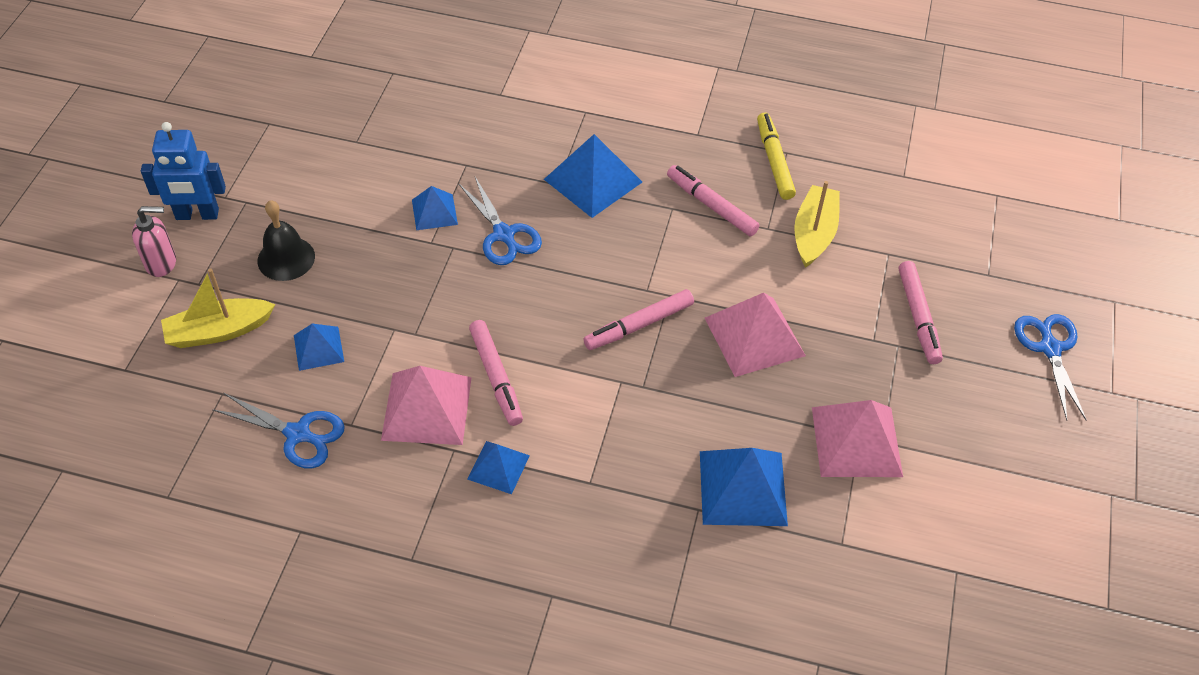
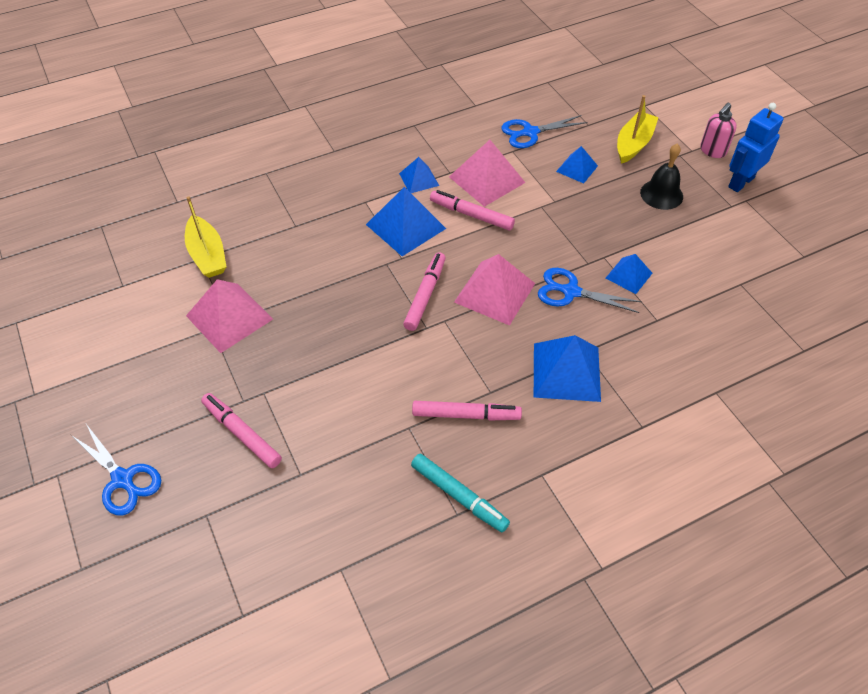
camera: 140 degrees right, 0 degrees up
blue pyramid [700,448,788,526] -> blue pyramid moved to [366,187,446,256]
pink pyramid [705,293,806,377] -> pink pyramid moved to [454,254,535,326]
yellow marker [757,112,796,200] -> turquoise marker [411,454,510,532]
yellow boat [794,181,840,268] -> yellow boat moved to [185,196,226,278]

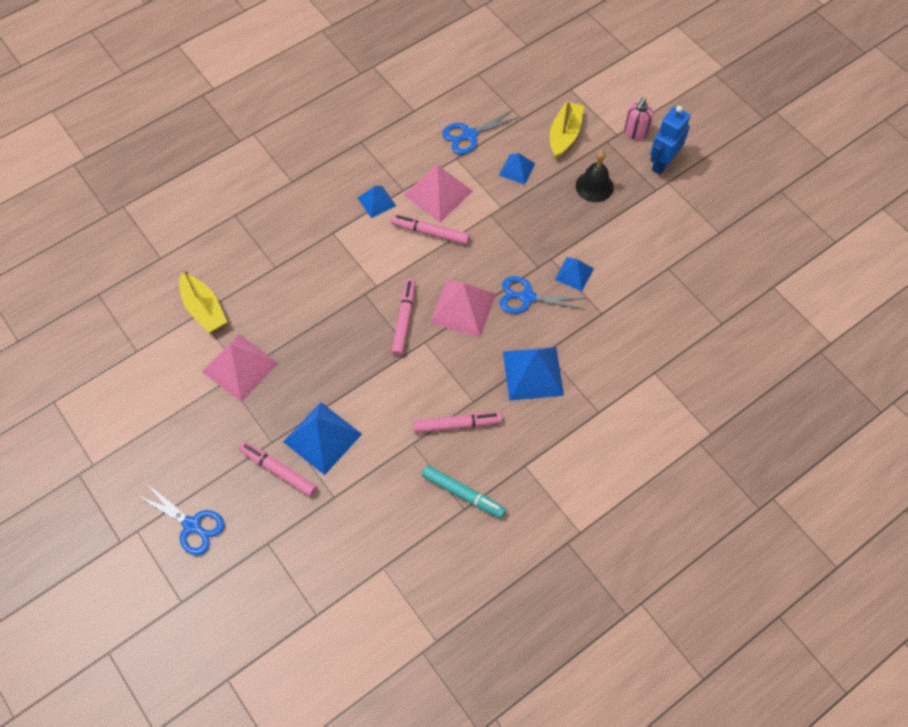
camera: 10 degrees left, 10 degrees up
blue pyramid [366,187,446,256] -> blue pyramid moved to [283,402,362,475]

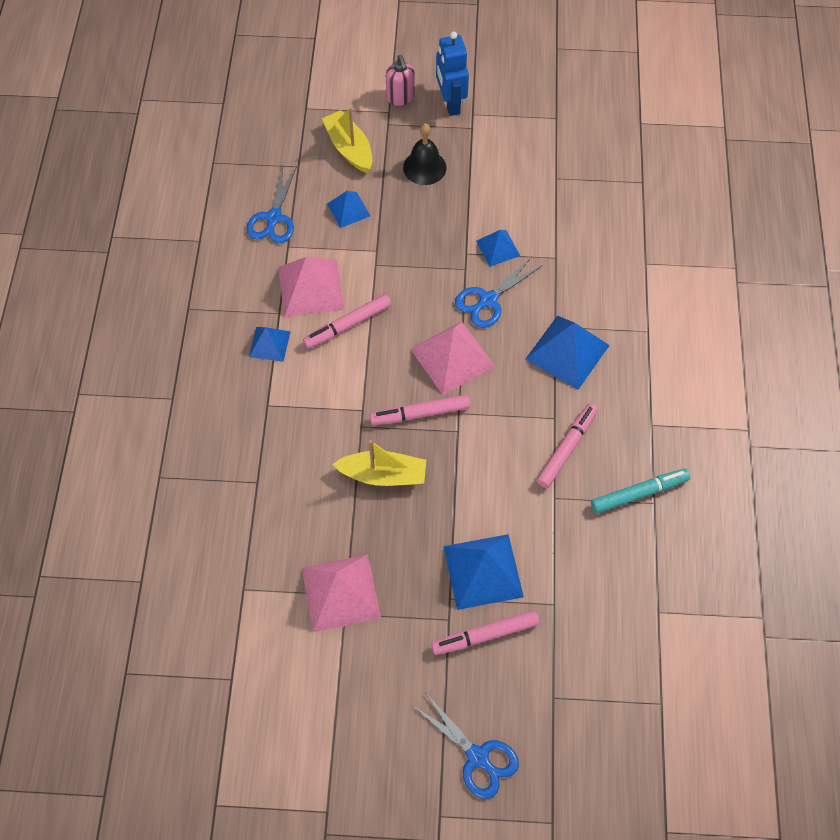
camera: 50 degrees left, 0 degrees up
blue scissors [138,485,225,556] -> blue scissors turned 60 degrees clockwise [413,692,519,799]
yellow boat [179,269,227,332] -> yellow boat moved to [333,440,426,486]
pink marker [391,278,416,356] -> pink marker turned 60 degrees counterclockwise [370,395,470,425]

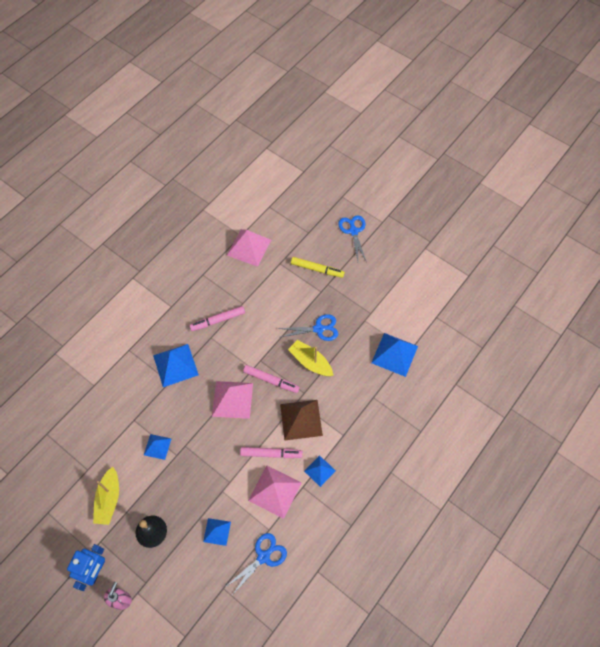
camera: 145 degrees left, 0 degrees up
pink pyramid [302,554,381,632] -> pink pyramid moved to [227,229,271,267]
yellow boat [322,107,372,173] -> yellow boat moved to [93,467,119,525]
pink marker [431,610,539,655] -> yellow marker [291,257,345,278]
blue pyramid [443,534,524,610] -> blue pyramid moved to [371,333,418,377]
blue scissors [455,257,543,328] -> blue scissors moved to [278,314,338,341]
turquoise marker [591,469,690,514] -> none
none -> brown pyramid [280,400,323,441]

